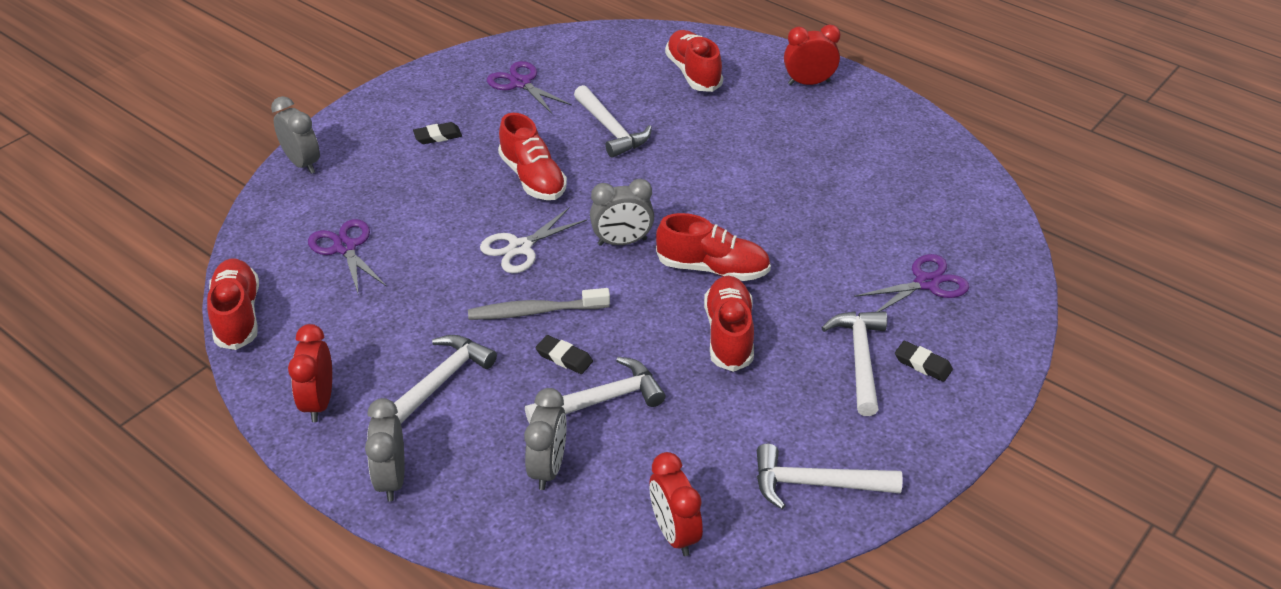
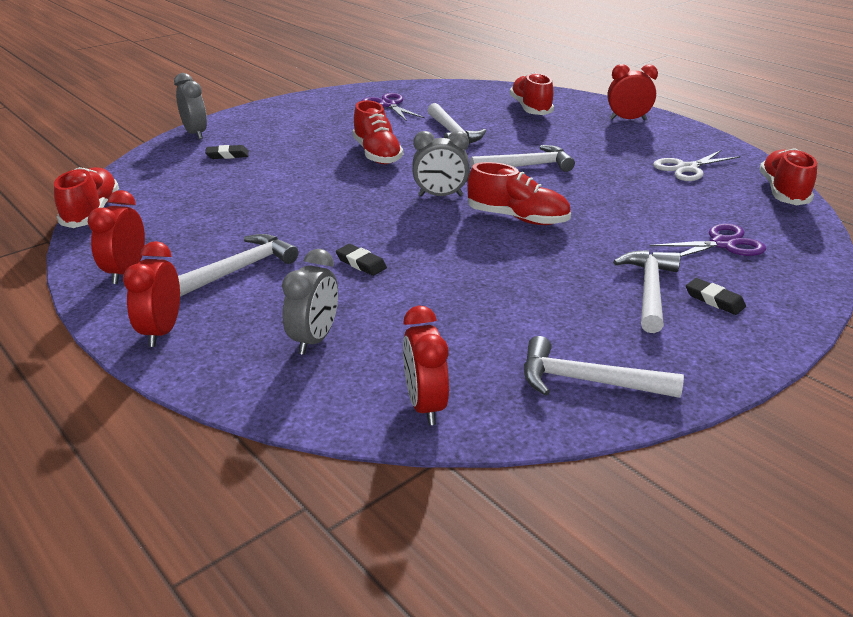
camera: 10 degrees right, 10 degrees down
purple scissors [308,219,387,293] -> none
grey clock [365,398,405,501] -> red clock [123,241,180,347]
black eraser [413,122,462,144] -> black eraser moved to [205,145,249,159]
grey toothbrush [468,288,610,320] -> none
white scissors [480,207,587,273] -> white scissors moved to [653,150,740,181]
white hammer [525,357,666,424] -> white hammer moved to [470,145,575,172]
red shoe [704,276,754,372] -> red shoe moved to [760,148,817,205]

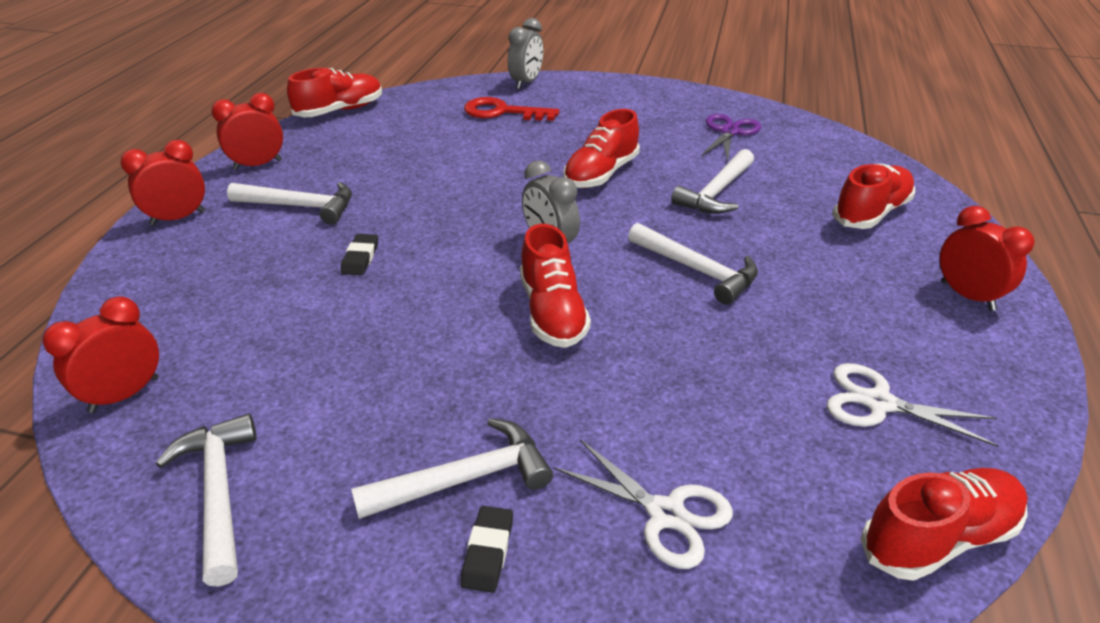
camera: 55 degrees right, 5 degrees up
black eraser [205,145,249,159] -> red key [464,97,559,121]
grey clock [282,249,338,355] -> none
purple scissors [650,224,766,257] -> white scissors [554,439,733,569]

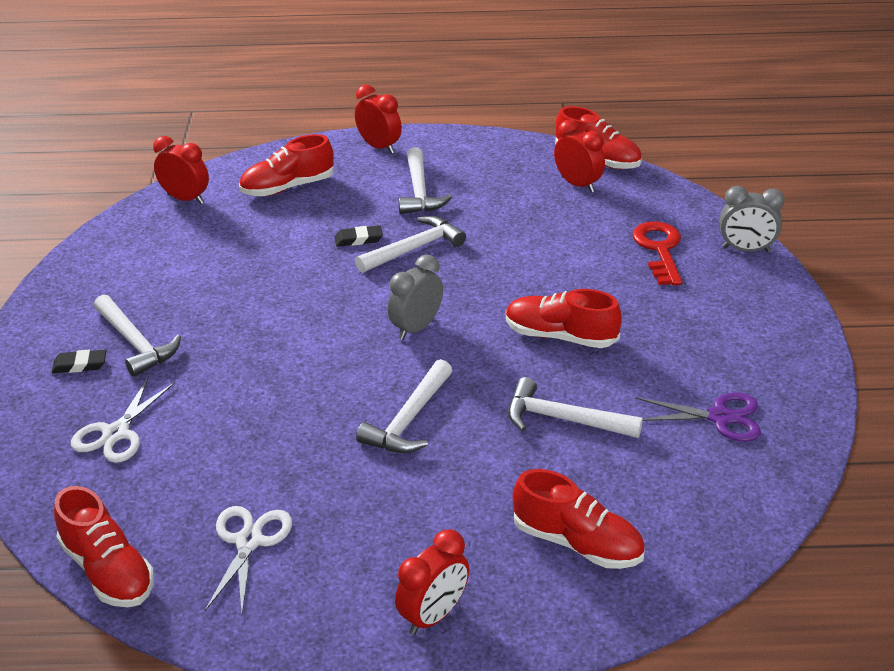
camera: 75 degrees right, 0 degrees up
white hammer [156,414,257,587] -> white hammer moved to [355,216,466,273]
red clock [212,93,283,170] -> red clock moved to [554,119,605,193]
red shoe [520,224,591,348] -> red shoe moved to [239,134,334,196]

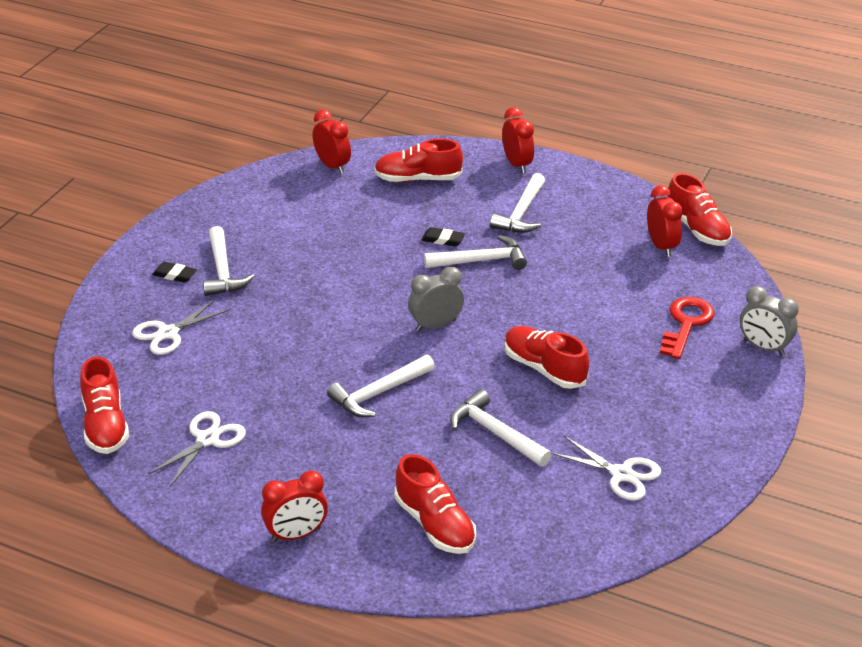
camera: 25 degrees right, 0 degrees up
purple scissors [636,392,761,442] -> white scissors [551,436,661,501]

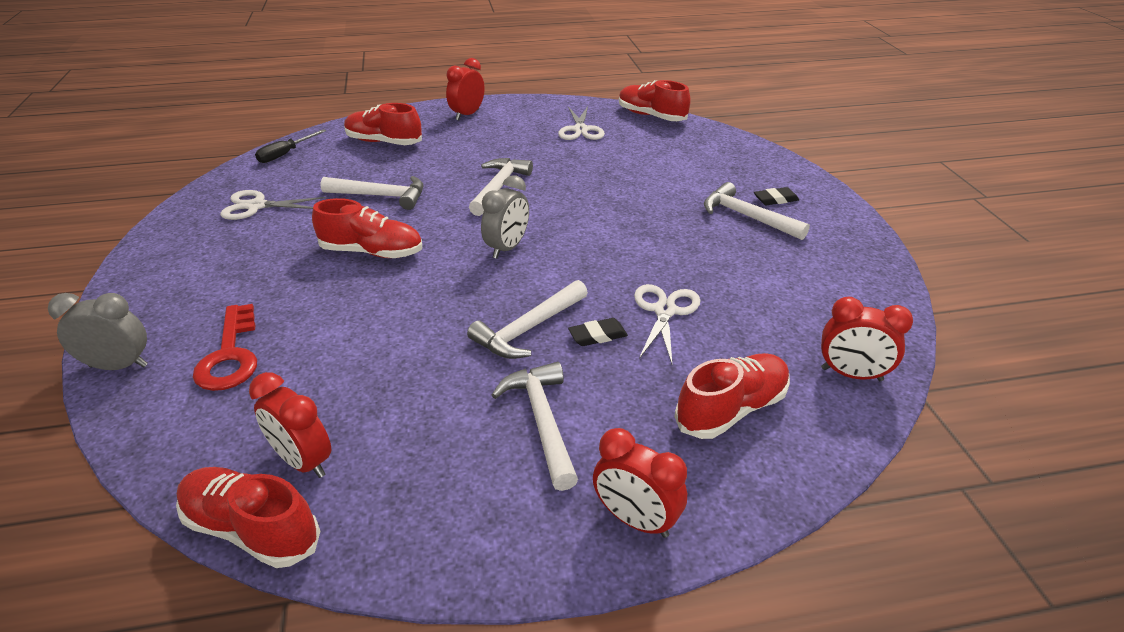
camera: 145 degrees right, 0 degrees up
white scissors [132,299,230,355] -> white scissors moved to [634,284,700,364]
none -> black screwdriver [255,129,326,163]

